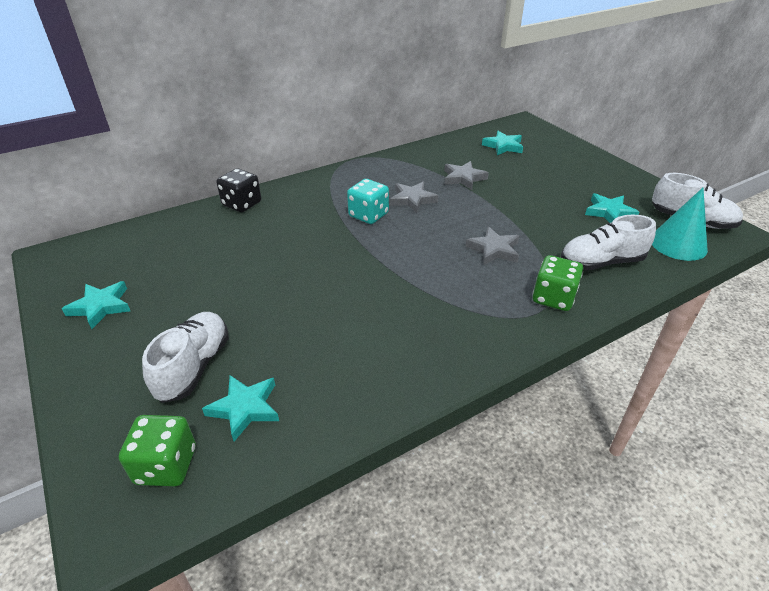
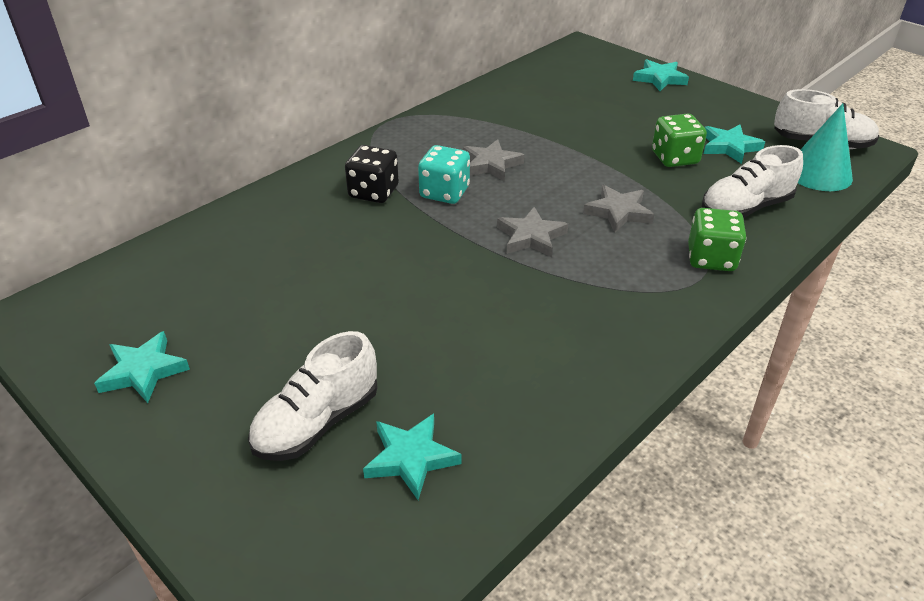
camera: 15 degrees left, 0 degrees up
green dice [119,415,196,487] -> green dice moved to [652,114,707,167]
white shoe [142,312,229,403] -> white shoe turned 135 degrees counterclockwise [248,331,378,461]
black dice [216,168,261,212] -> black dice moved to [345,145,399,203]
grey star [444,161,489,190] -> grey star moved to [497,207,568,257]
turquoise star [482,131,523,155] -> turquoise star moved to [633,59,689,91]

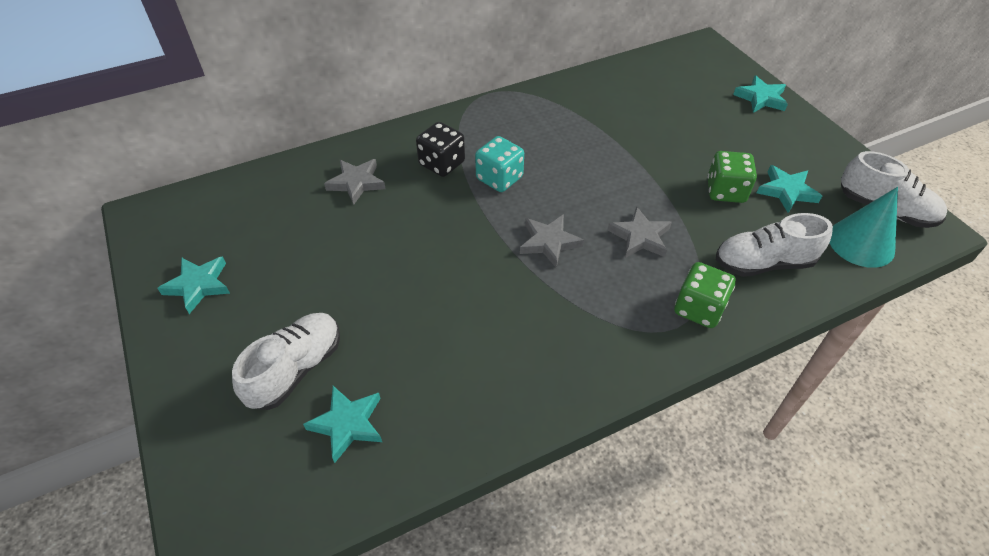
camera: 20 degrees right, 10 degrees up
white shoe [248,331,378,461] -> white shoe turned 150 degrees clockwise [232,313,340,410]
grey star [463,139,524,181] -> grey star moved to [324,159,386,205]

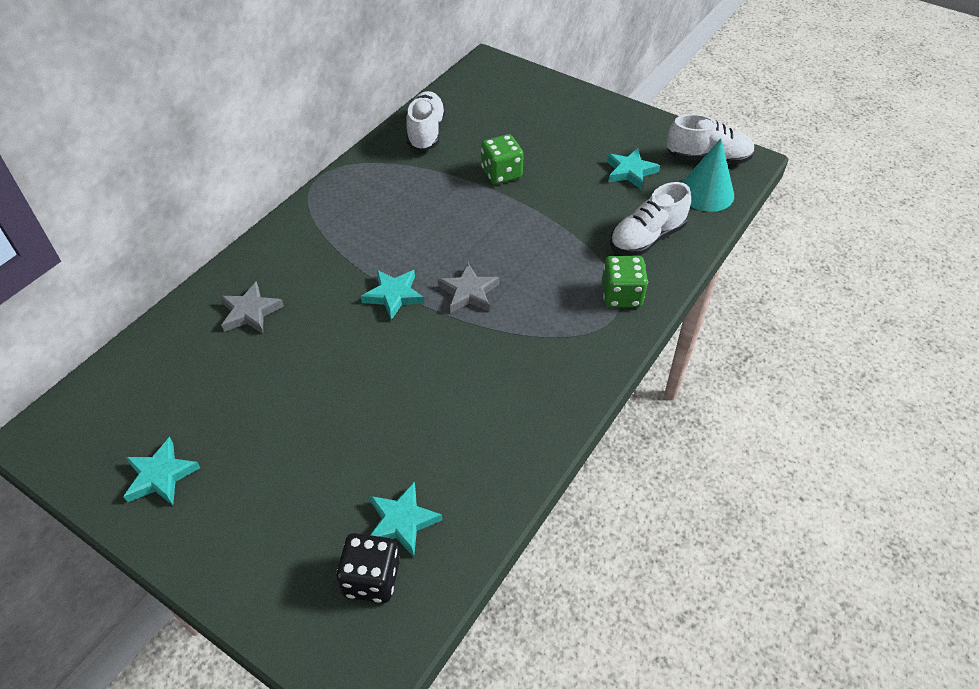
camera: 30 degrees left, 0 degrees up
white shoe [232,313,340,410] -> white shoe moved to [406,91,446,151]
black dice [416,122,465,177] -> black dice moved to [336,533,400,603]
turquoise dice [475,136,524,192] -> none
grey star [608,206,672,258] -> none
green dice [707,151,757,203] -> green dice moved to [481,134,524,184]
turquoise star [733,75,788,113] -> turquoise star moved to [361,270,424,320]

